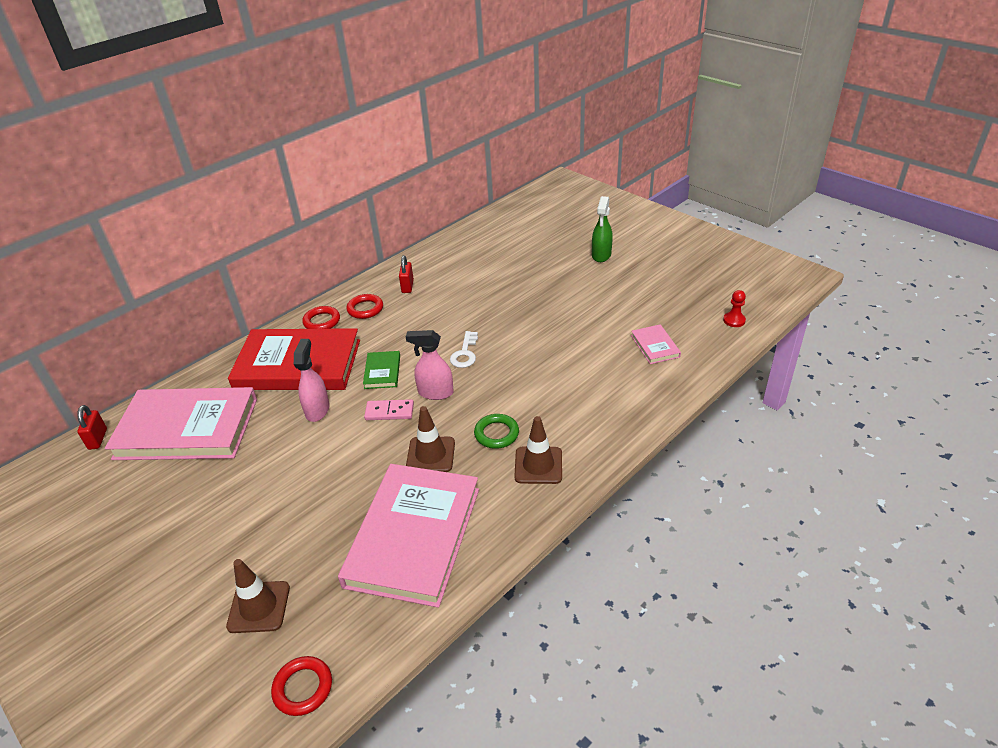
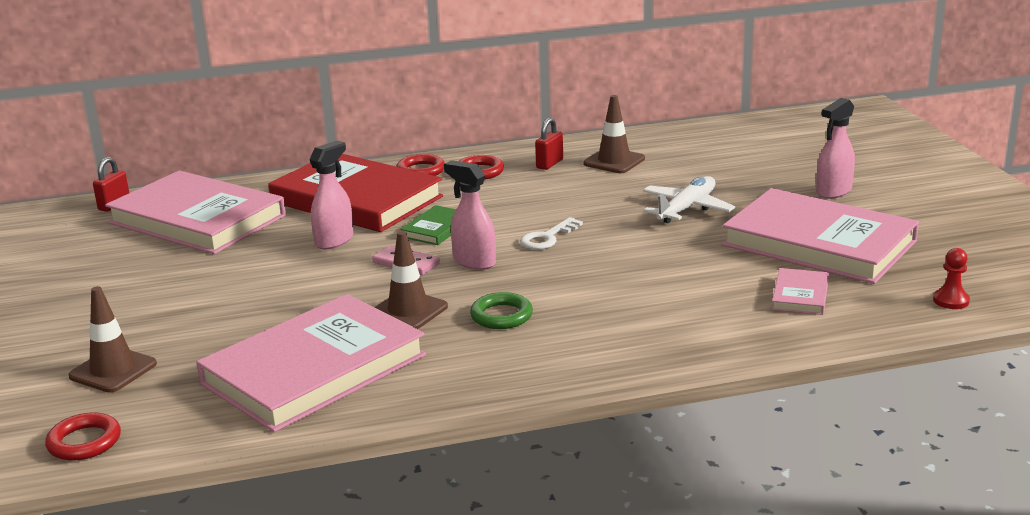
camera: 30 degrees right, 15 degrees down
brown traffic cone [514,416,562,484] -> brown traffic cone moved to [583,95,645,173]
green spray bottle [592,196,613,262] -> pink spray bottle [816,98,855,199]
none -> white plane [643,176,735,223]
none -> pink book [722,188,919,284]

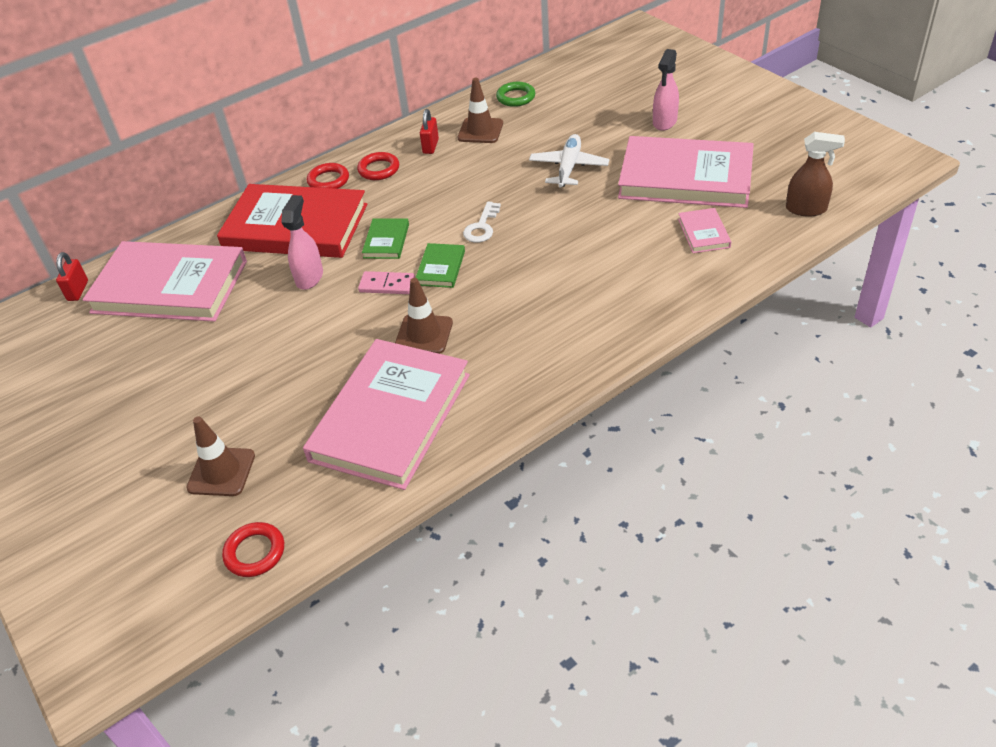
camera: 20 degrees left, 20 degrees up
pink spray bottle [444,160,496,270] -> green book [416,243,465,288]
green ring [470,292,533,329] -> green ring moved to [496,82,535,107]
red pawn [933,248,970,309] -> brown spray bottle [786,132,845,216]

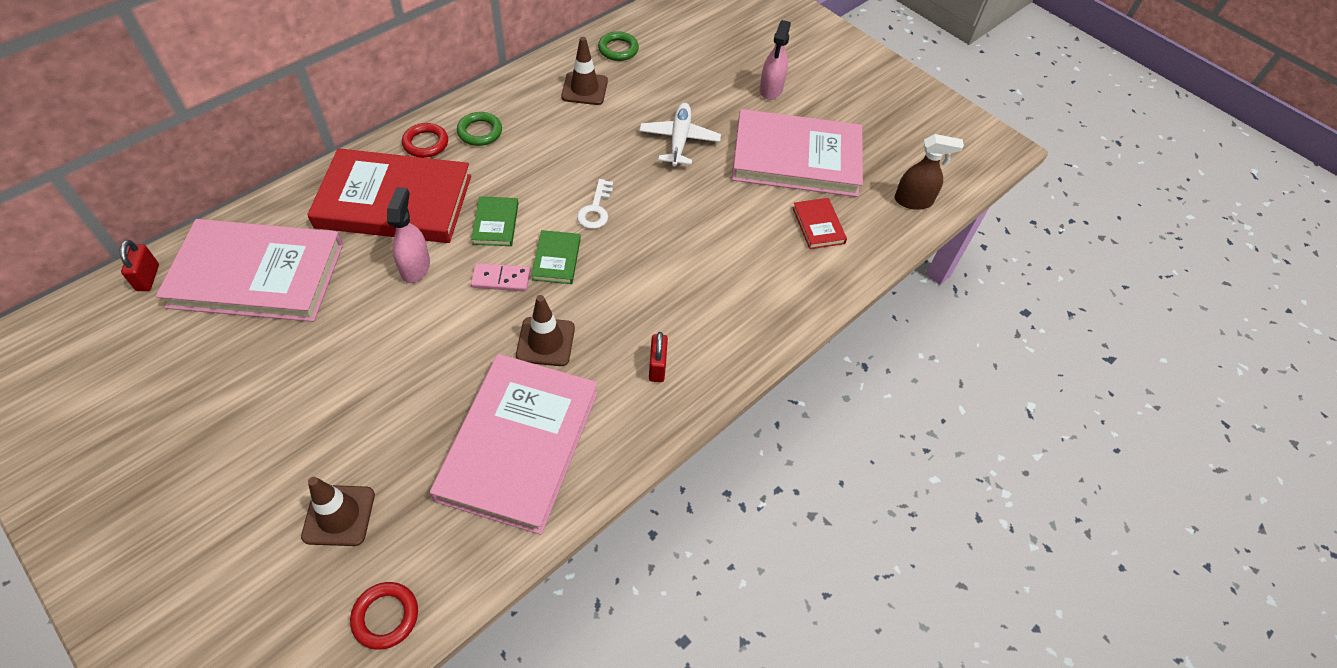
camera: 15 degrees left, 10 degrees up
red ring [357,152,399,180] -> green ring [457,112,502,146]
red padlock [420,109,439,154] -> red padlock moved to [649,332,668,382]
pink book [678,208,731,253] -> red book [792,198,847,249]

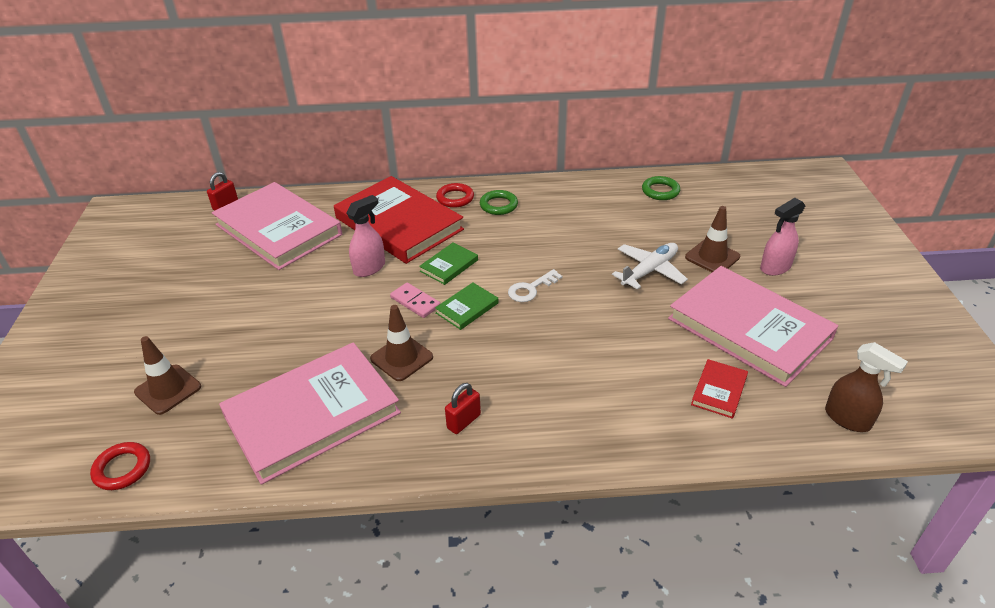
camera: 45 degrees right, 15 degrees down
brown traffic cone [561,37,608,105] -> brown traffic cone moved to [685,206,740,272]

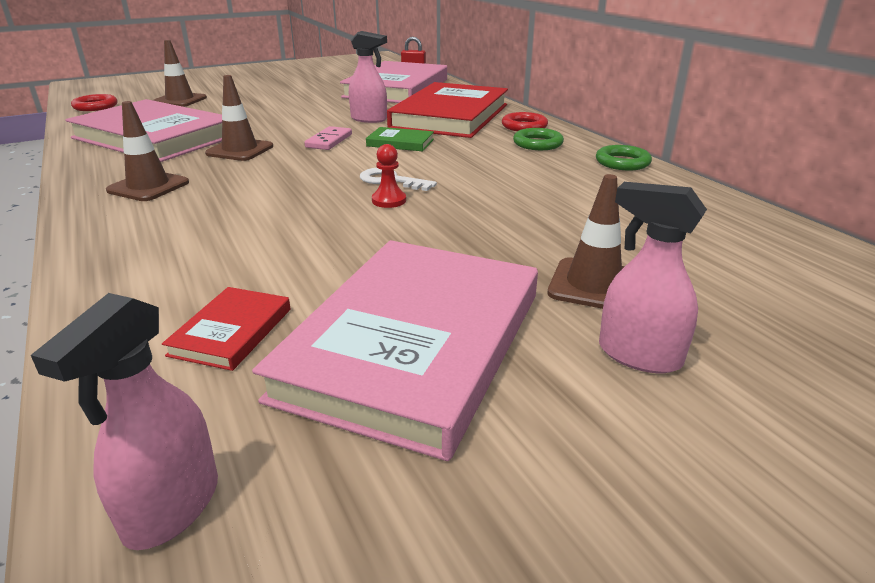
camera: 65 degrees right, 10 degrees down
green book [435,282,498,330] -> none
red padlock [445,383,481,434] -> brown traffic cone [106,101,189,201]
white plane [612,243,688,290] -> none
green ring [642,176,680,200] -> green ring moved to [596,145,652,171]
red book [691,359,748,419] -> red book turned 75 degrees counterclockwise [162,287,290,371]
brown spray bottle [825,342,908,432] -> pink spray bottle [31,293,218,550]
none -> red pawn [372,144,406,208]

